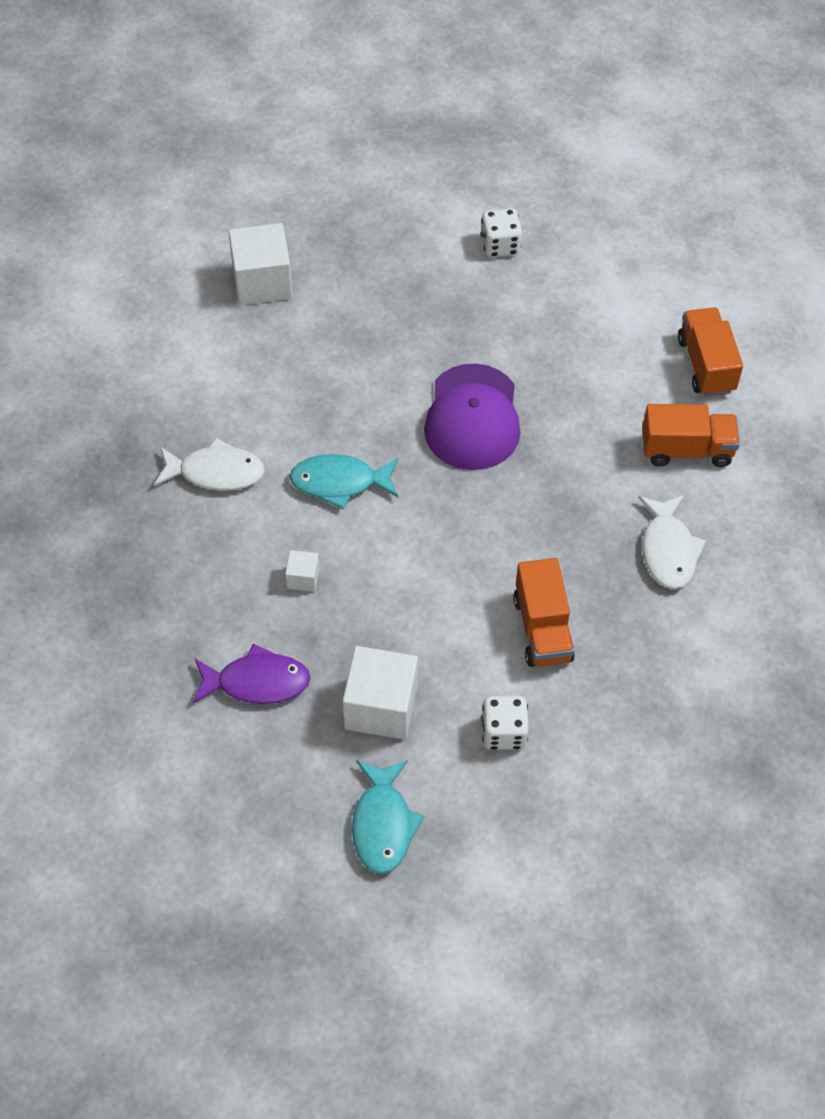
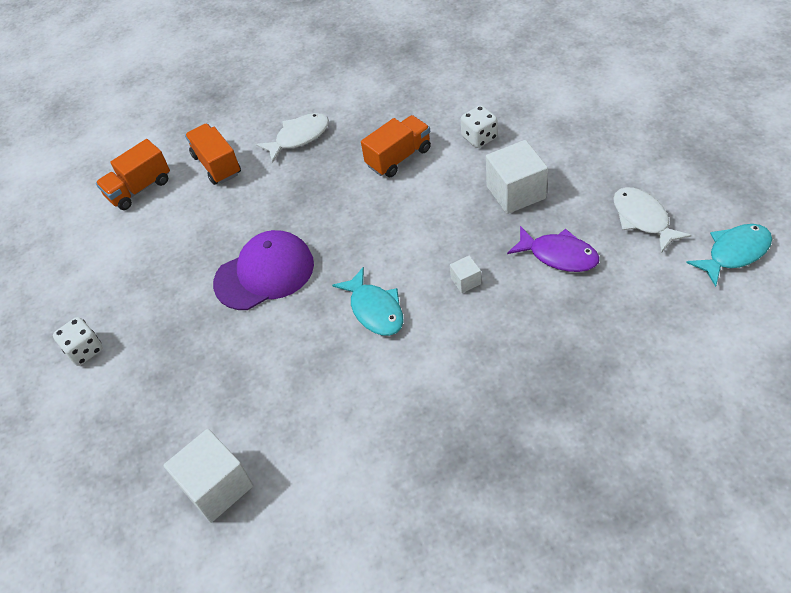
camera: 115 degrees left, 5 degrees down
white fish [154,438,265,491] -> white fish moved to [613,187,692,253]
purple fish [192,644,311,704] -> purple fish turned 150 degrees clockwise [507,226,600,272]
turquoise fish [352,760,424,874] -> turquoise fish moved to [686,224,772,287]

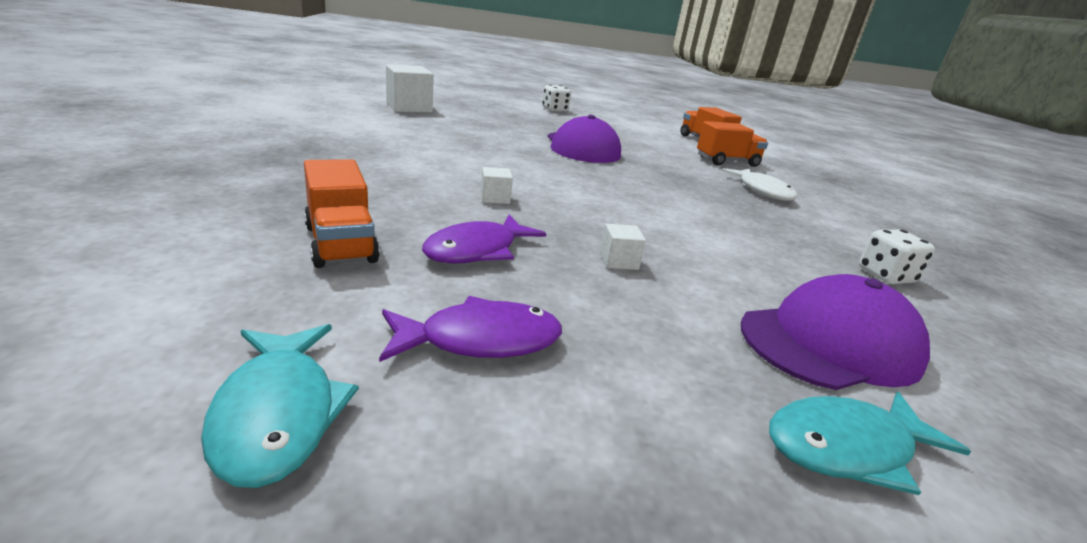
camera: 95 degrees right, 25 degrees down
turquoise fish [332,267,404,336] -> turquoise fish moved to [769,392,971,495]
orange truck [361,115,431,177] -> orange truck moved to [304,159,380,268]
white dice [461,105,498,148] -> white dice moved to [859,229,935,284]
white cube [486,140,548,214] -> white cube [600,224,646,270], size x0.48
white fish [613,187,692,253] -> purple fish [379,296,562,362]
none -> purple cap [741,274,930,390]

